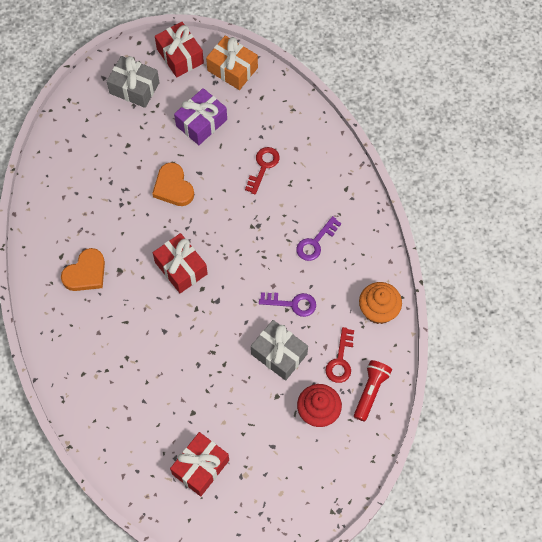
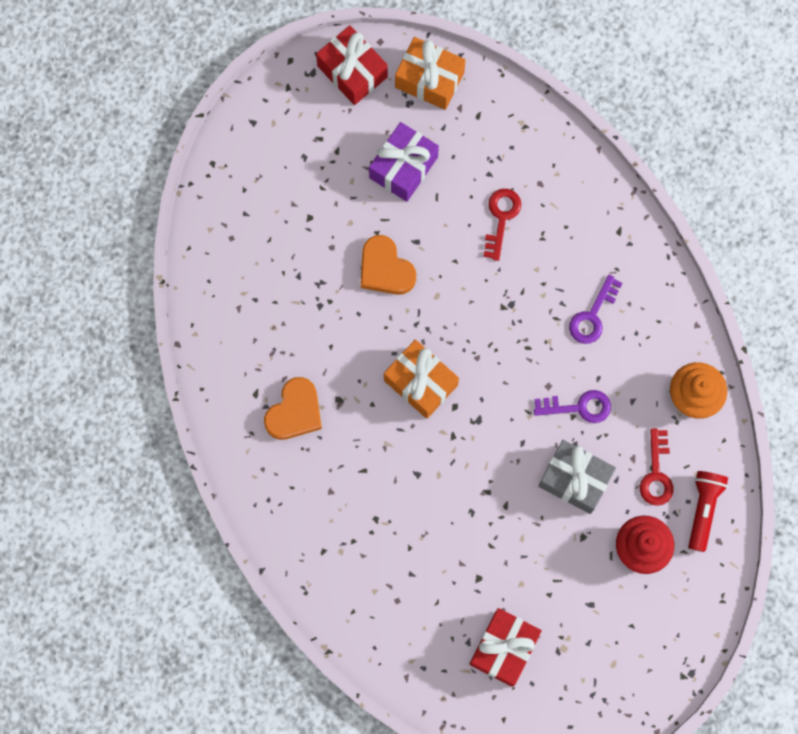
camera: 10 degrees left, 10 degrees up
grey gift [107,56,160,108] -> none
red gift [153,233,208,293] -> orange gift [384,340,459,419]

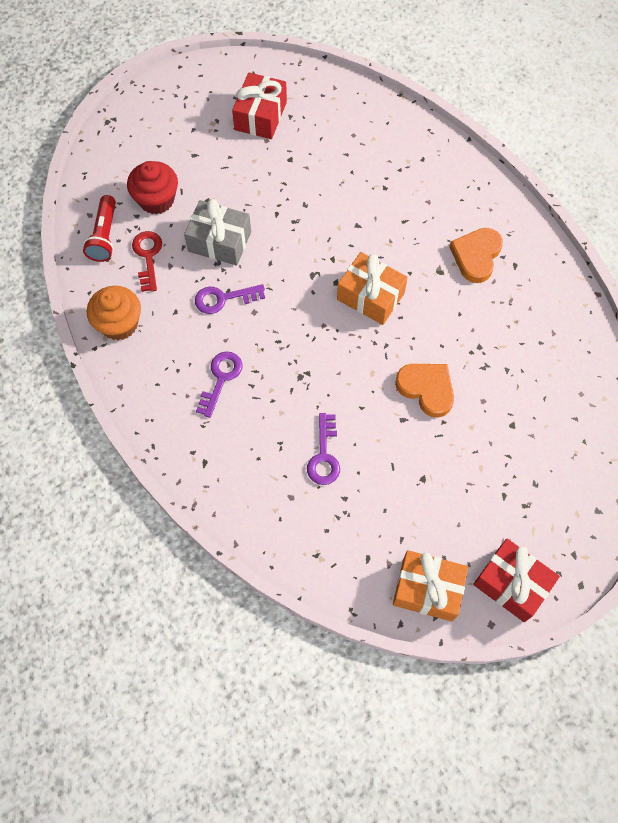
camera: 170 degrees right, 10 degrees down
purple gift [369,122,439,202] -> none
red key [483,189,521,261] -> purple key [307,413,340,485]

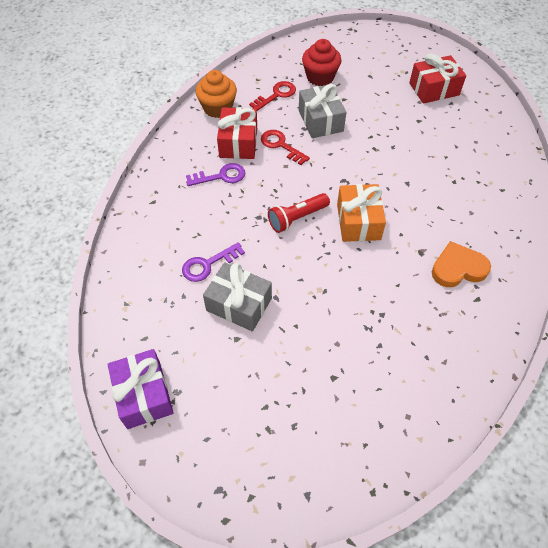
camera: 55 degrees right, 10 degrees down
red flashlight [83,195,116,262] -> red flashlight moved to [268,193,330,233]
purple key [195,284,265,314] -> red key [261,130,310,165]
orange gift [393,550,468,622] -> purple gift [108,349,174,429]
orange heart [395,364,454,418] -> none
red gift [473,539,560,622] -> red gift moved to [217,107,257,159]
none -> grey gift [203,262,272,331]

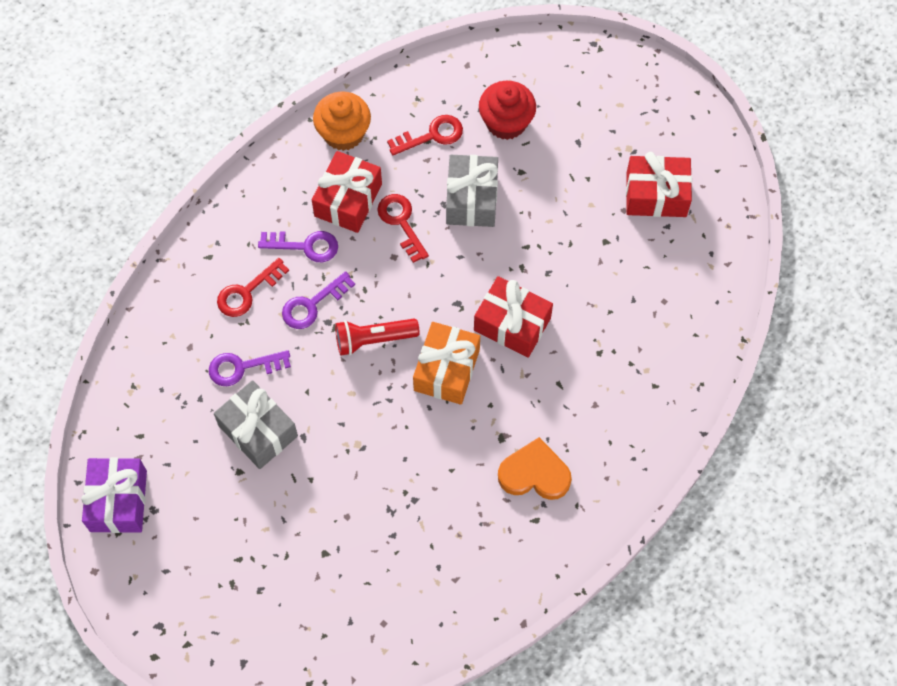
camera: 20 degrees right, 10 degrees up
none -> red key [217,258,289,317]
none -> purple key [282,271,355,329]
none -> red gift [474,276,553,358]

